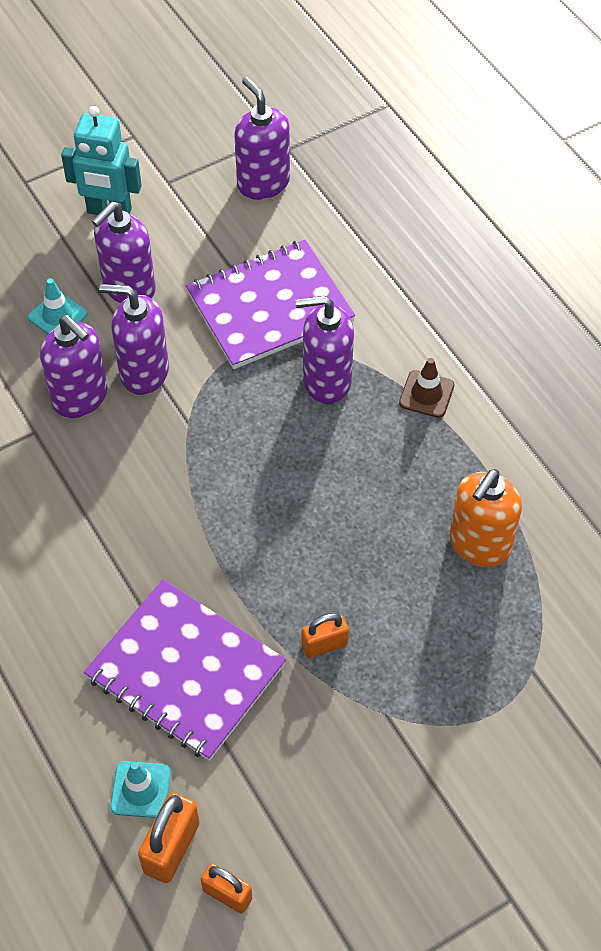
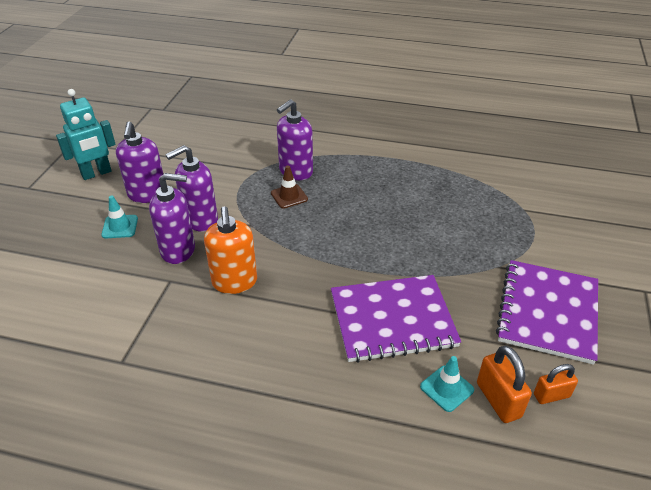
camera: 45 degrees left, 15 degrees down
purple notebook [186,240,355,369] -> purple notebook moved to [496,260,598,365]
purple soap dispenser [234,77,290,200] -> none
orange padlock [302,613,349,658] -> none
brown traffic cone [399,358,454,418] -> brown traffic cone moved to [271,166,308,209]
orange soap dispenser [450,469,522,567] -> orange soap dispenser moved to [204,206,257,294]

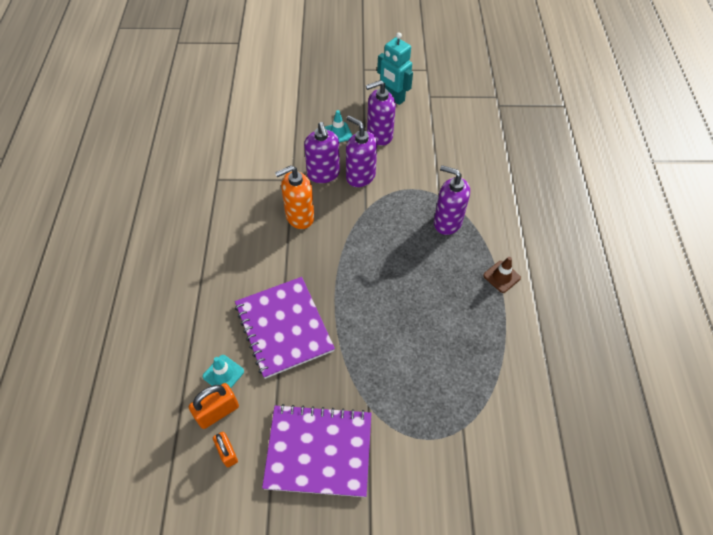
camera: 75 degrees right, 15 degrees up
brown traffic cone [271,166,308,209] -> brown traffic cone moved to [483,257,521,293]

